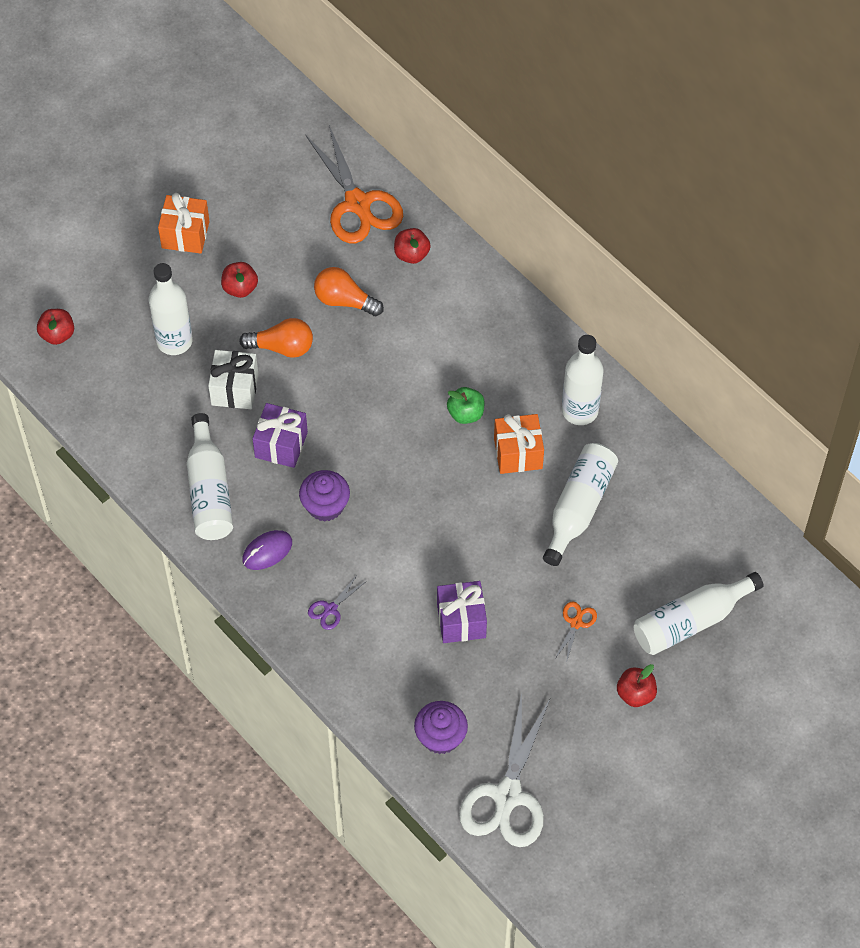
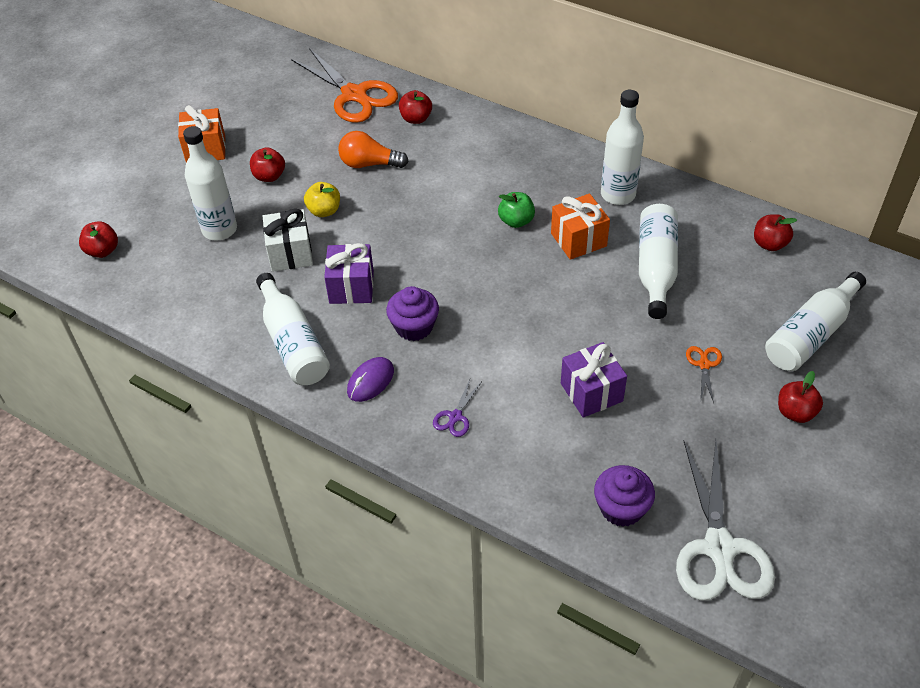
camera: 15 degrees left, 10 degrees down
orange light bulb [239,318,313,358] -> yellow apple [304,182,340,217]
none -> red apple [754,214,797,251]

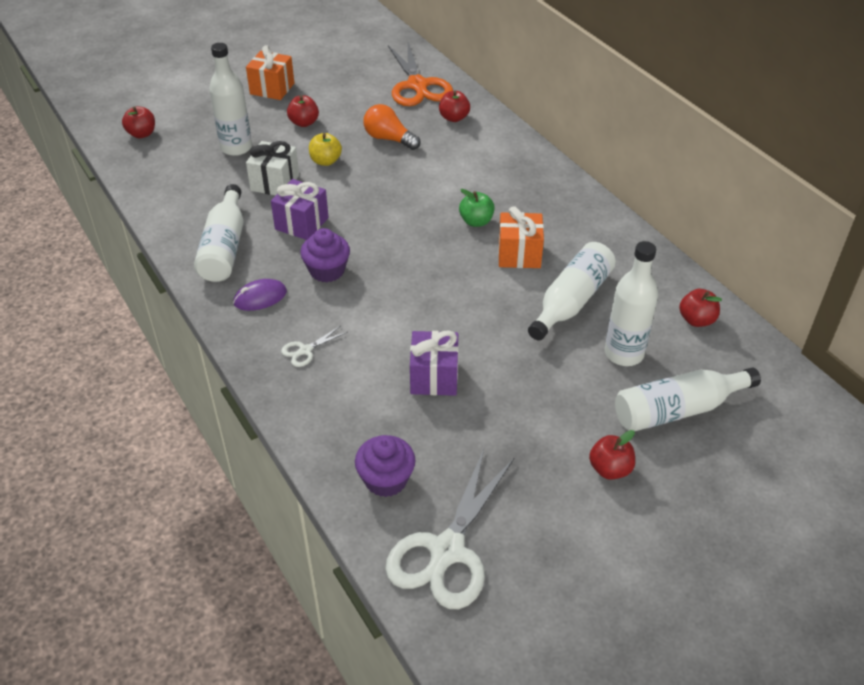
camera: 25 degrees right, 5 degrees down
purple scissors [433,379,481,437] -> white scissors [281,326,347,367]
white bottle [601,90,644,205] -> white bottle moved to [605,241,658,366]
orange scissors [686,346,722,403] -> none

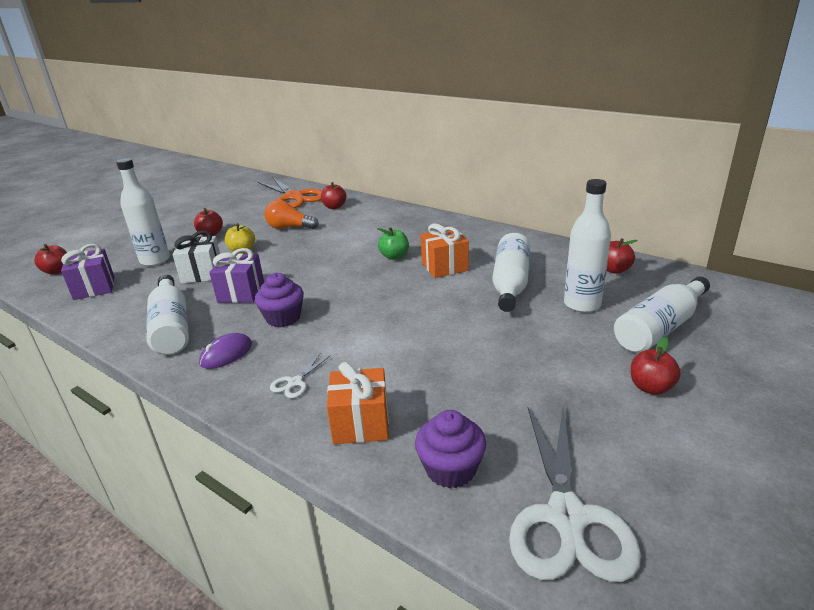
camera: 20 degrees left, 15 degrees down
orange gift [246,45,294,100] -> orange gift moved to [327,362,389,444]
purple gift [410,331,459,396] -> purple gift moved to [61,244,115,300]

